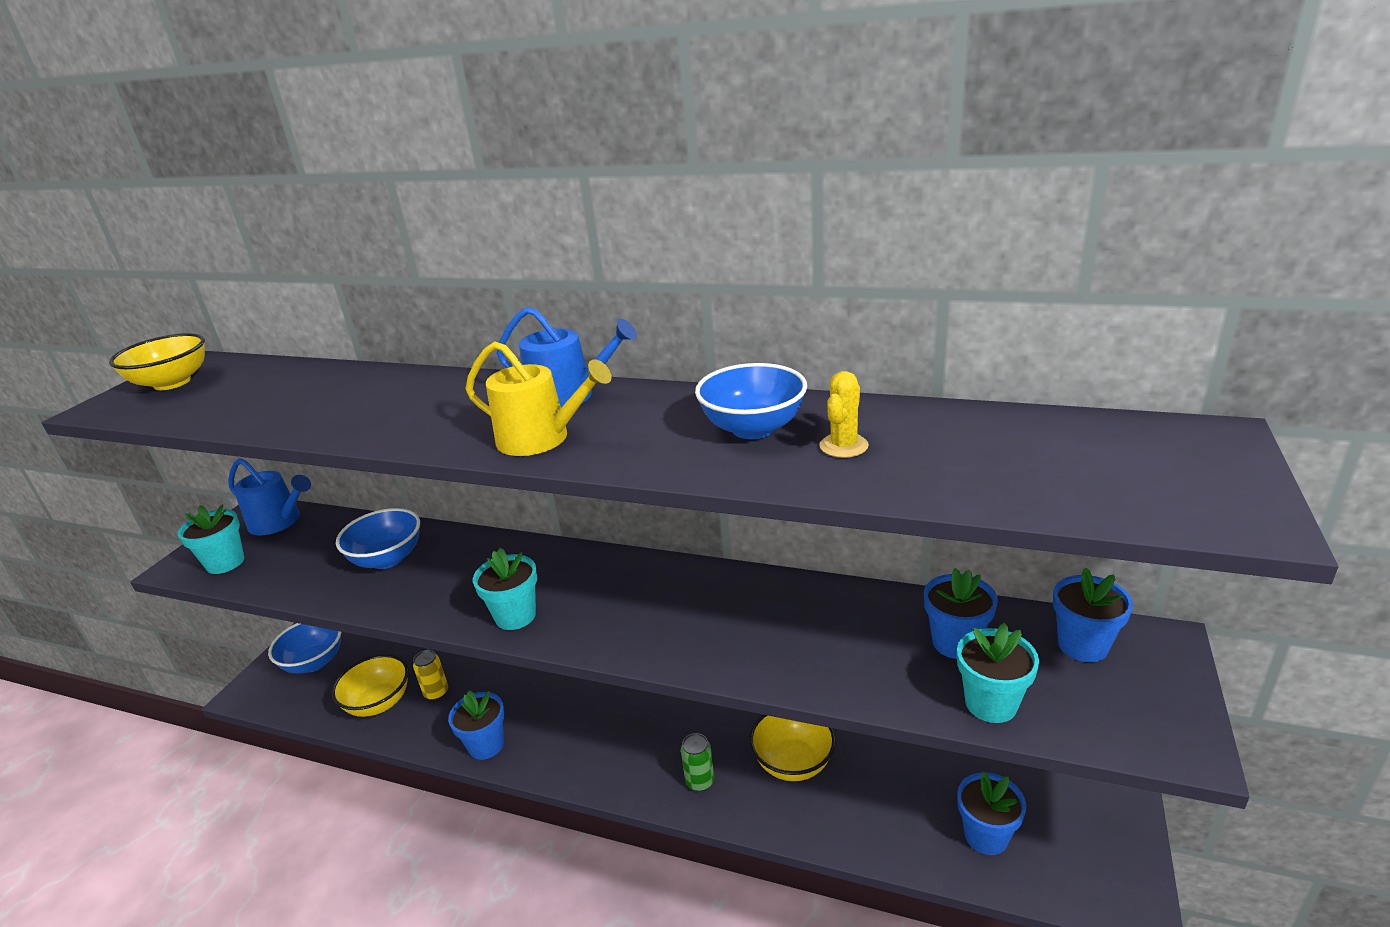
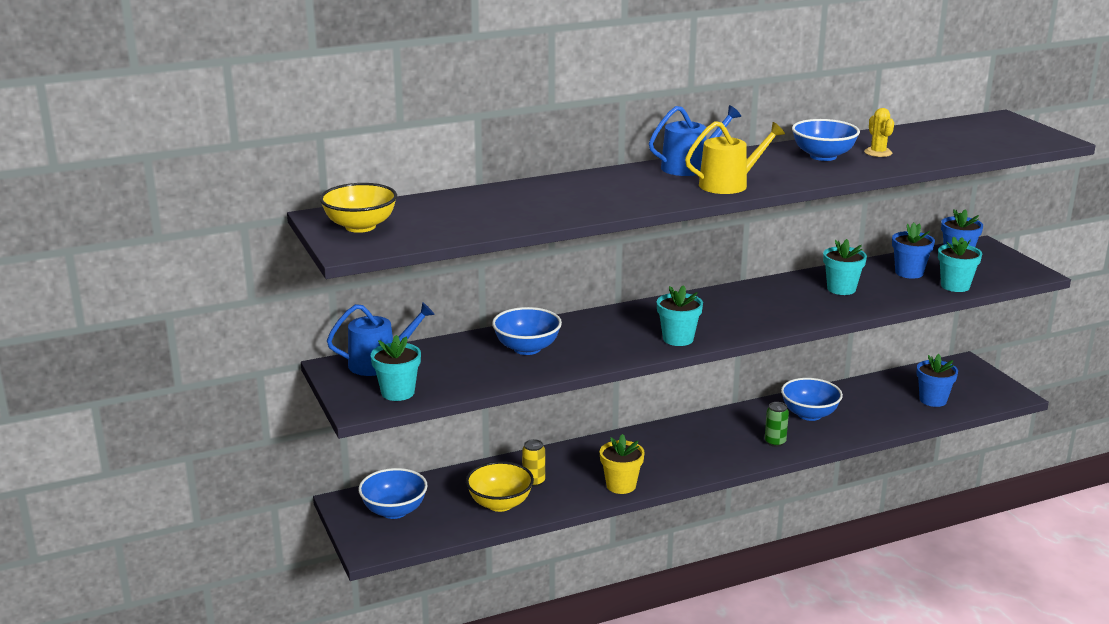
camera: 45 degrees left, 5 degrees down
blue flower pot [448,690,505,760] -> yellow flower pot [600,434,645,494]
yellow bowl [749,715,836,781] -> blue bowl [781,378,843,421]
none -> turquoise flower pot [823,239,867,295]

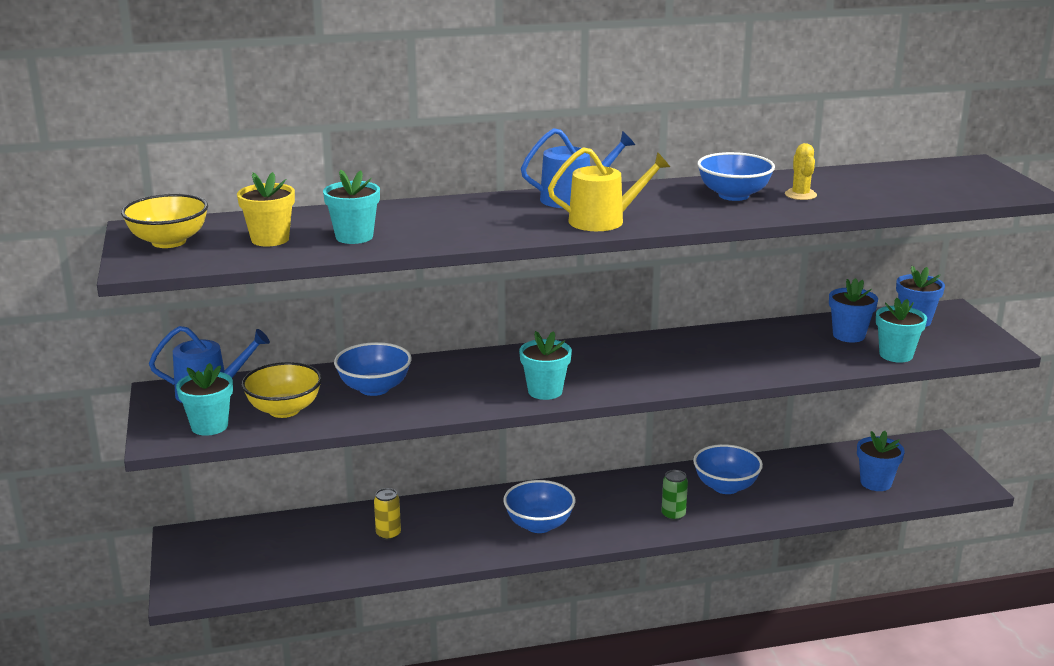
camera: 10 degrees right, 0 degrees up
blue bowl [358,468,428,519] -> blue bowl moved to [503,480,575,533]
yellow bowl [466,461,534,512] -> yellow bowl moved to [241,362,322,418]
yellow flower pot [600,434,645,494] -> yellow flower pot moved to [237,172,295,247]
turquoise flower pot [823,239,867,295] -> turquoise flower pot moved to [323,170,380,244]

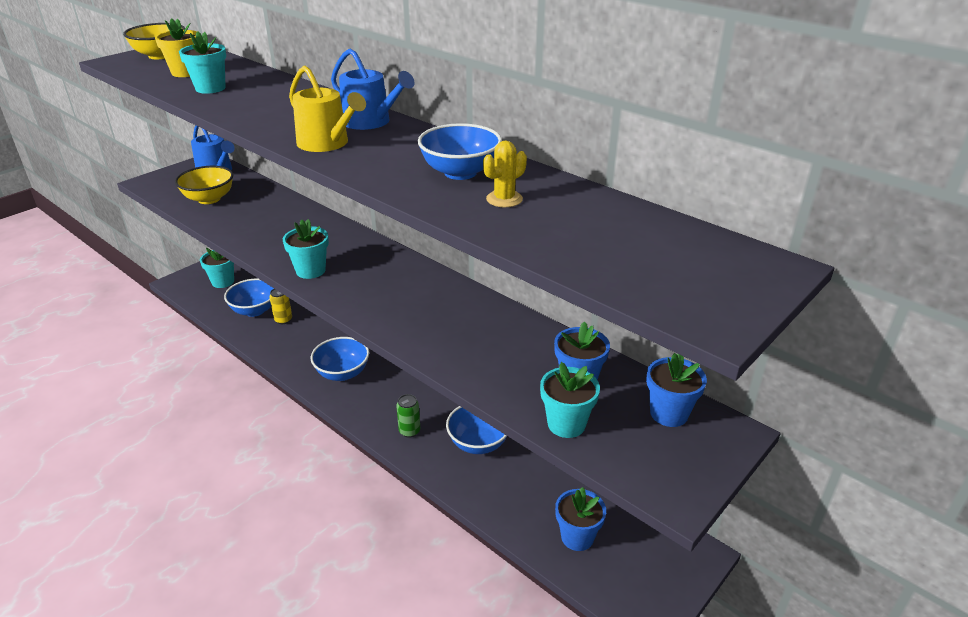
camera: 55 degrees right, 10 degrees up
turquoise flower pot [176,363,233,436] -> turquoise flower pot moved to [200,248,234,288]
blue bowl [334,342,412,396] -> blue bowl moved to [224,278,274,317]

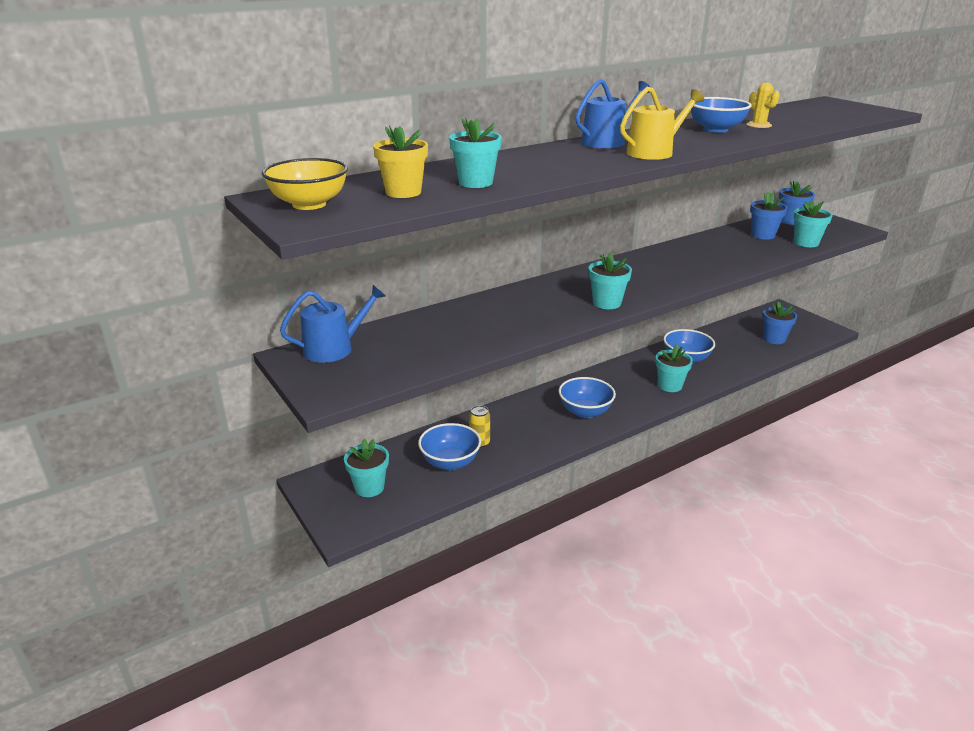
camera: 75 degrees left, 5 degrees down
yellow bowl [175,166,233,204] -> none
green can [396,394,420,437] -> turquoise flower pot [655,344,693,392]

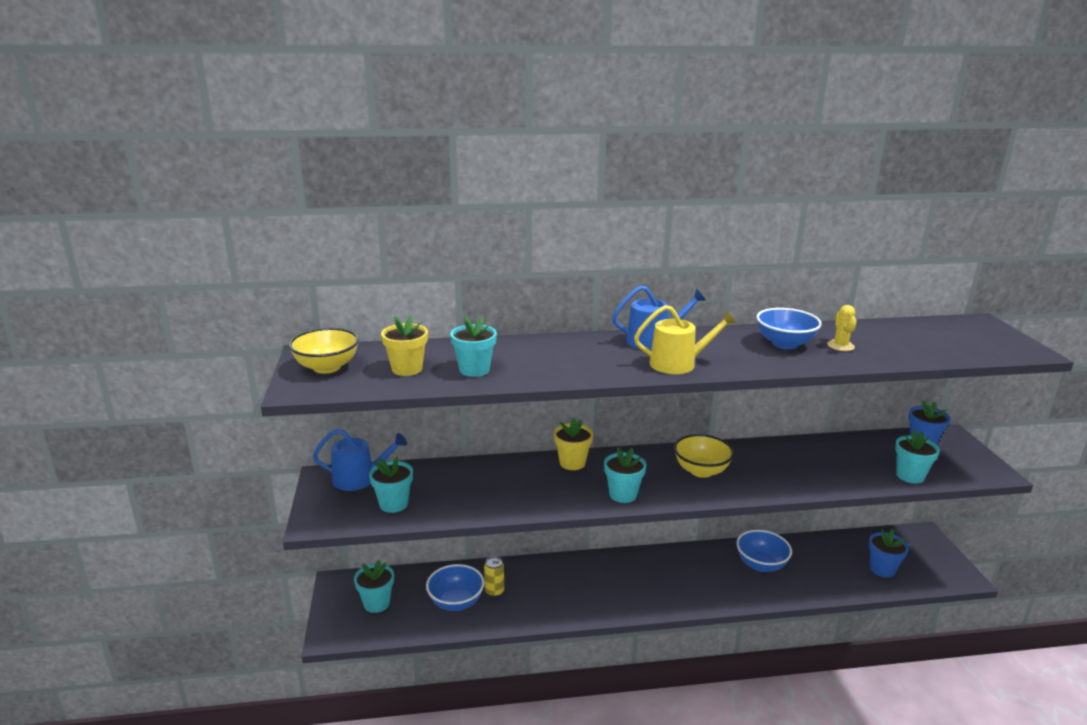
camera: 25 degrees right, 5 degrees down
blue bowl [559,377,616,418] -> none
turquoise flower pot [655,344,693,392] -> turquoise flower pot moved to [369,456,413,513]
blue flower pot [750,192,788,240] -> none
none -> yellow flower pot [554,418,593,470]
none -> yellow bowl [674,434,734,478]

